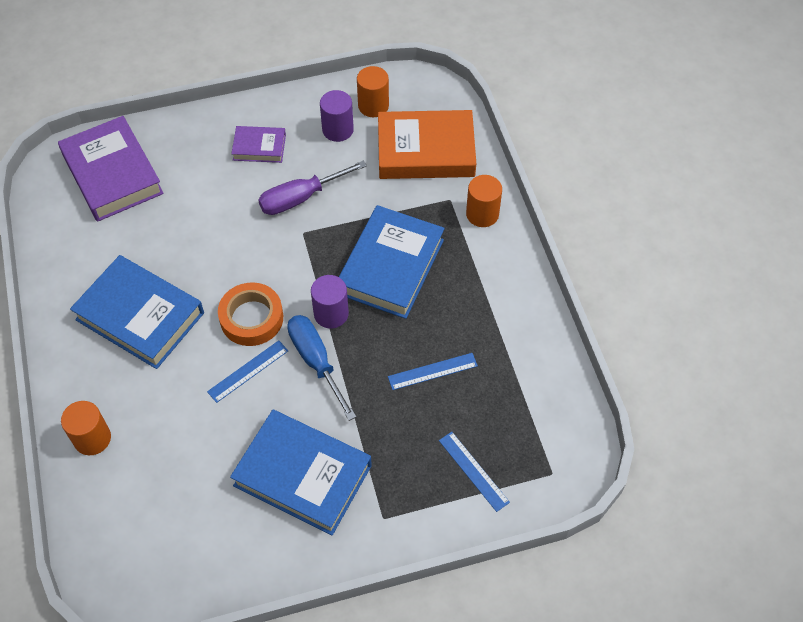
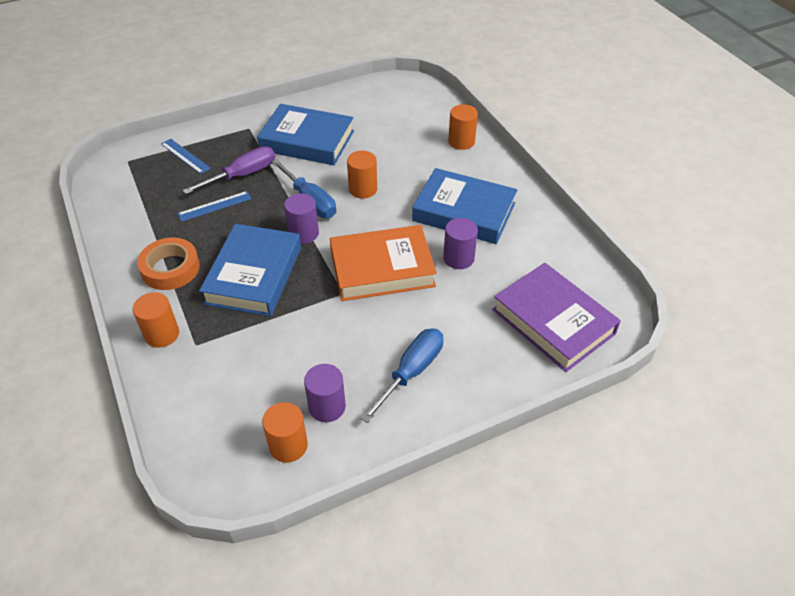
camera: 170 degrees right, 10 degrees down
blue ruler [207,340,288,403] -> orange cylinder [347,151,377,198]
orange tape [218,282,283,346] -> orange tape moved to [137,238,200,290]
purple book [231,126,286,163] -> blue screwdriver [361,328,443,423]
purple screwdriver [258,161,367,215] -> purple screwdriver moved to [183,146,275,194]
orange book [378,110,476,179] -> orange book moved to [330,225,437,301]
none -> purple cylinder [443,218,478,269]

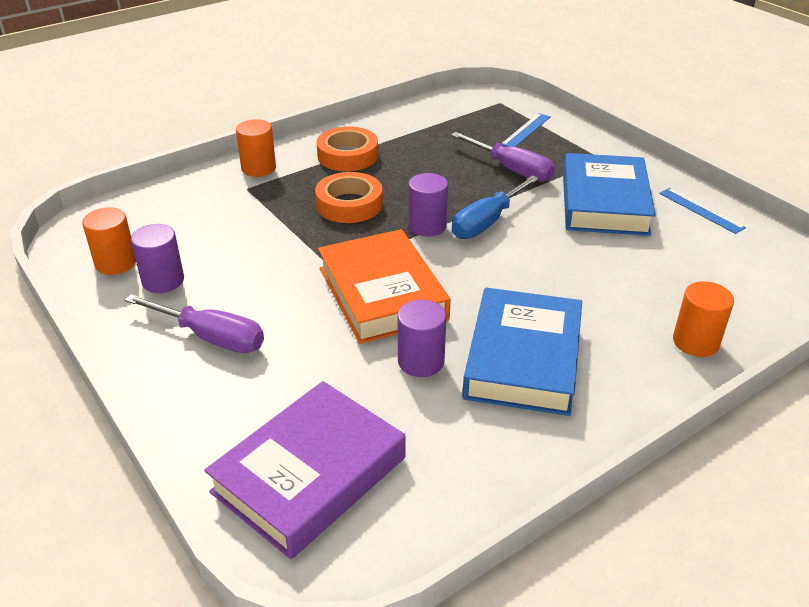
camera: 80 degrees right, 10 degrees down
blue ruler [178,191,251,222] -> blue ruler moved to [659,188,746,234]
blue book [199,224,301,316] -> orange tape [315,172,383,223]
orange cylinder [347,151,377,198] -> none
blue screwdriver [361,328,443,423] -> purple screwdriver [125,294,264,353]

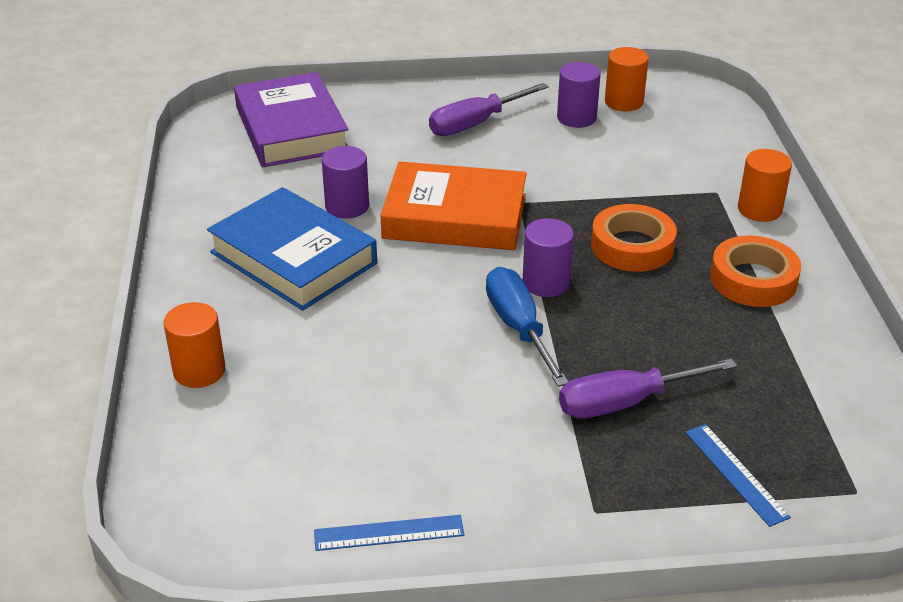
camera: 120 degrees right, 0 degrees up
blue book [563,153,656,236] -> none

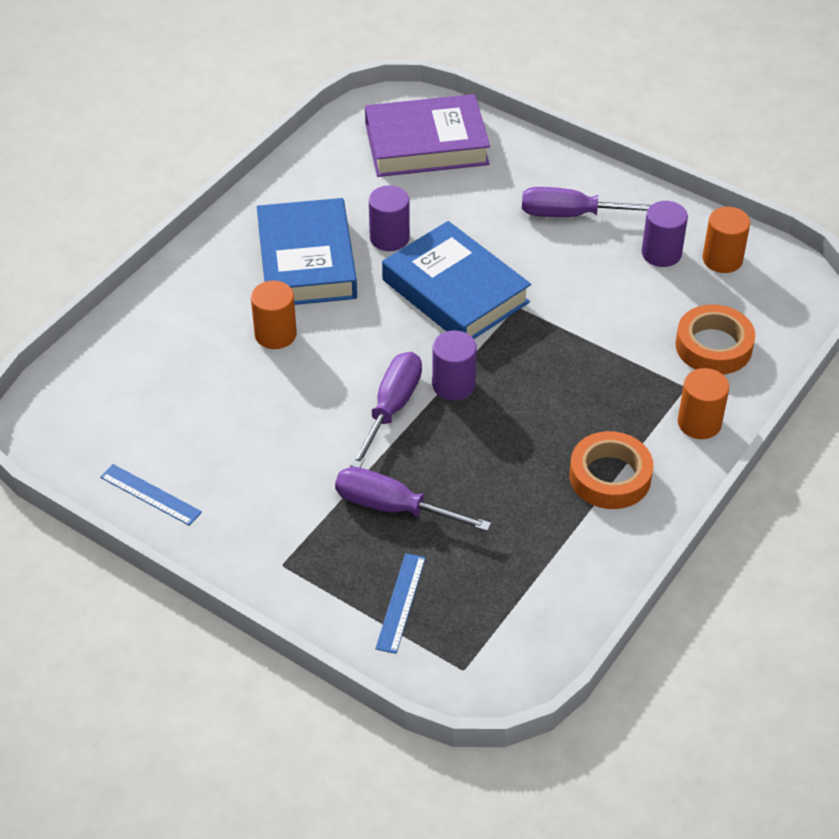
camera: 40 degrees right, 10 degrees up
orange cylinder [163,302,225,388] -> orange cylinder moved to [251,281,297,349]
purple book [234,72,349,167] -> purple book turned 60 degrees clockwise [365,94,490,177]
orange book [380,161,527,250] -> blue book [382,221,531,339]
blue screwdriver [486,267,568,387] -> purple screwdriver [350,352,422,468]
orange tape [591,204,677,272] -> orange tape moved to [676,304,755,374]

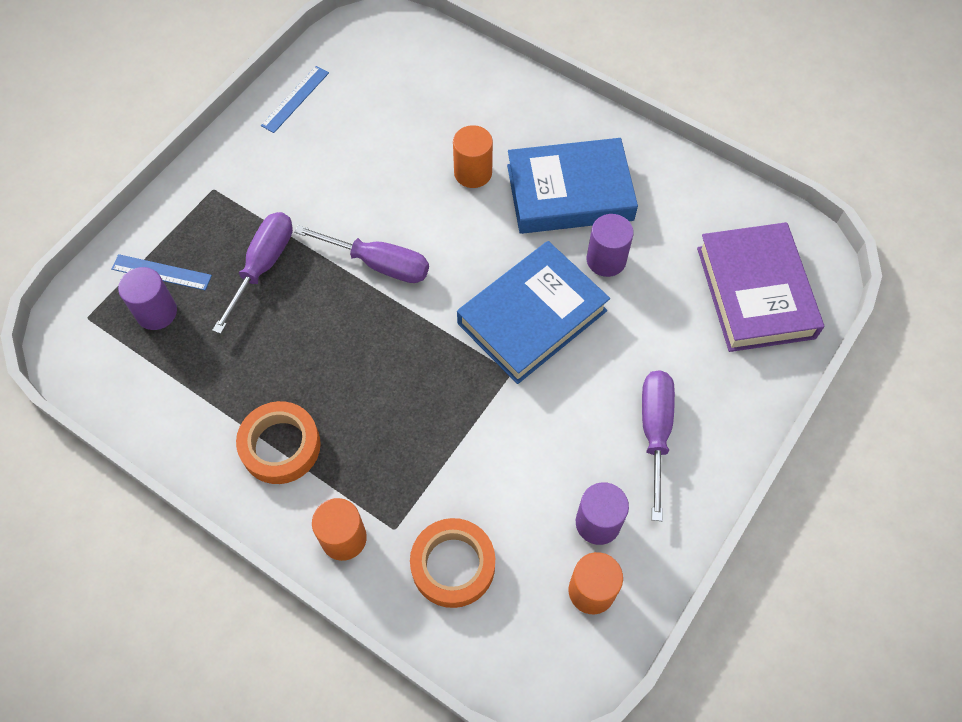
camera: 90 degrees right, 15 degrees up
purple cylinder [432,331,477,401] -> purple cylinder moved to [118,267,177,330]

